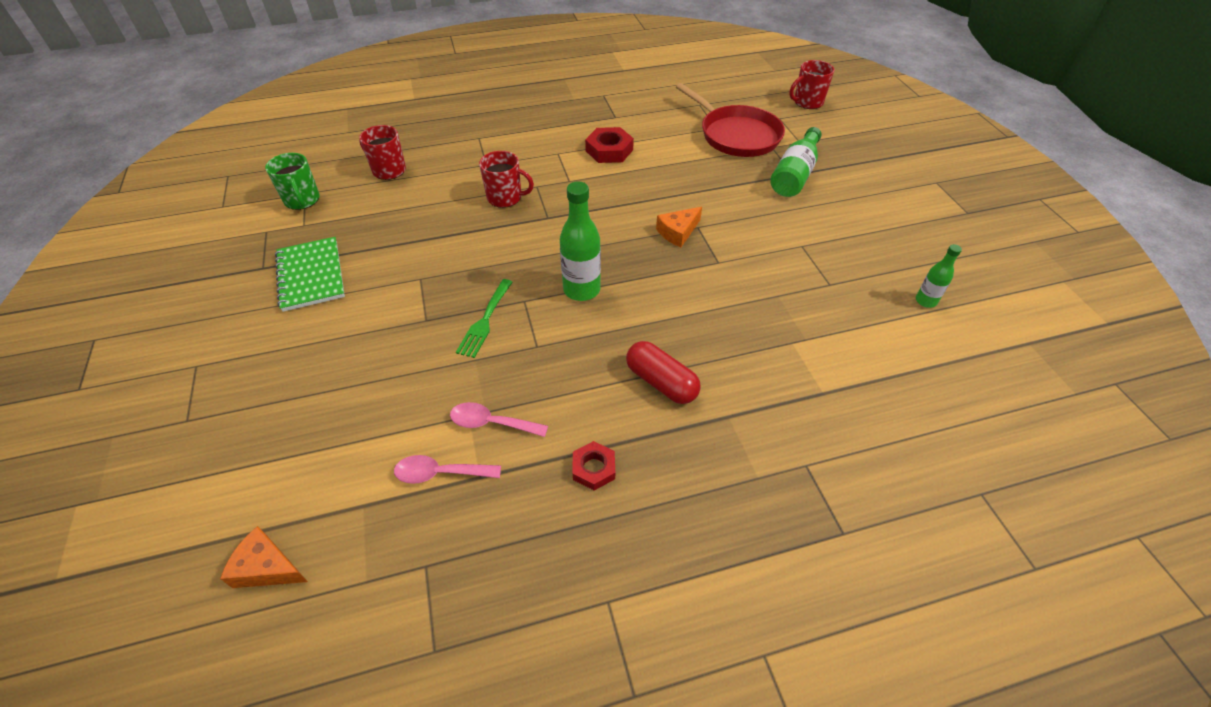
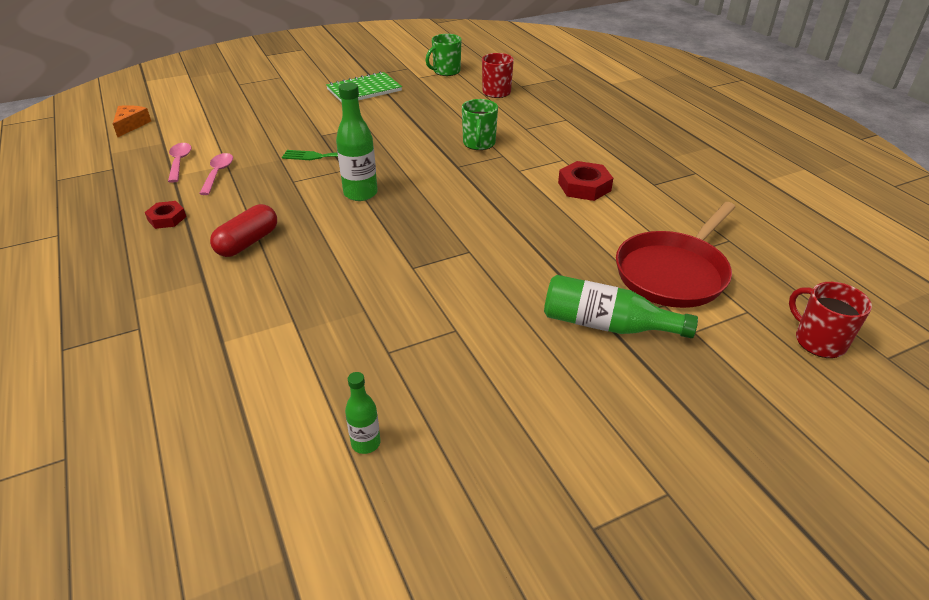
camera: 80 degrees right, 10 degrees down
red mug [479,151,534,208] -> green mug [462,99,498,150]
orange cheese [656,207,702,247] -> none

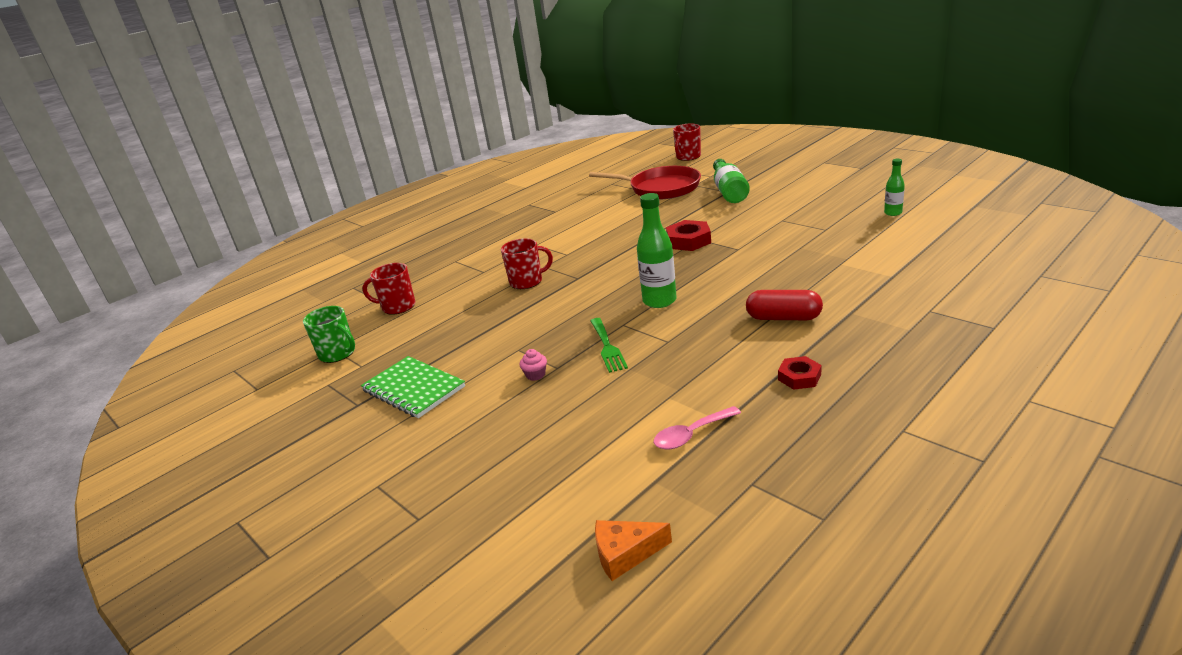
camera: 105 degrees left, 10 degrees down
pink spoon [199,153,233,195] -> none
green mug [462,99,498,150] -> red mug [501,238,553,289]
red nut [558,161,613,201] -> red nut moved to [666,220,711,251]
none -> pink cupcake [520,349,547,381]

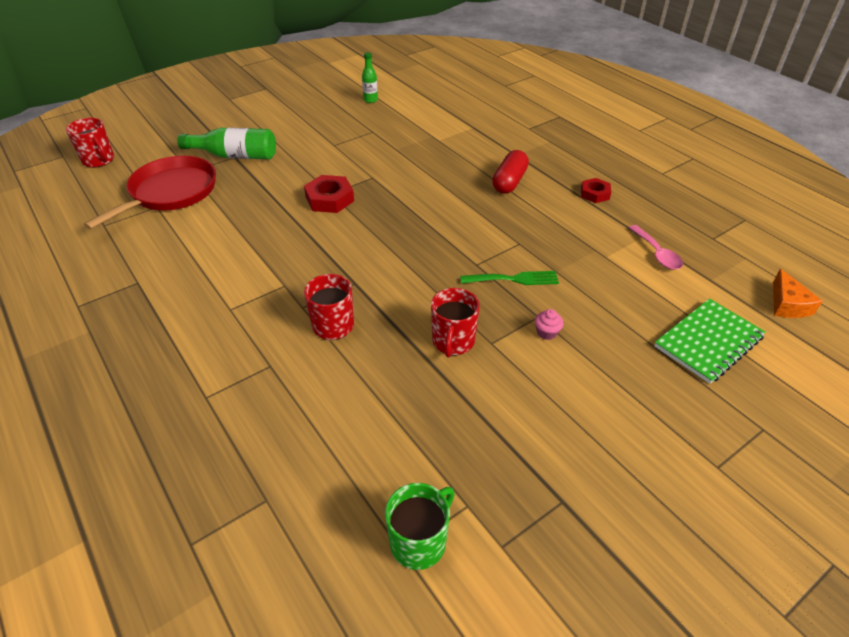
camera: 85 degrees left, 15 degrees up
green notebook [361,356,465,418] -> green notebook moved to [654,298,766,384]
red mug [362,263,416,315] -> red mug moved to [431,288,480,358]
green bottle [637,193,677,308] -> none

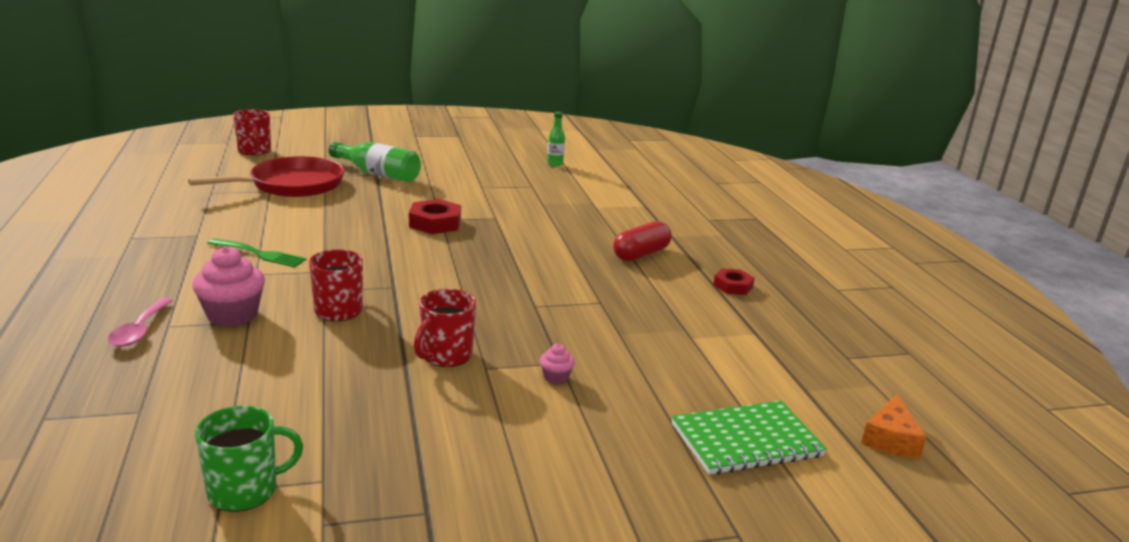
camera: 20 degrees right, 20 degrees down
green fork [460,271,559,285] -> green fork moved to [207,238,306,267]
pink spoon [629,225,683,270] -> pink spoon moved to [108,298,173,347]
none -> pink cupcake [192,247,265,327]

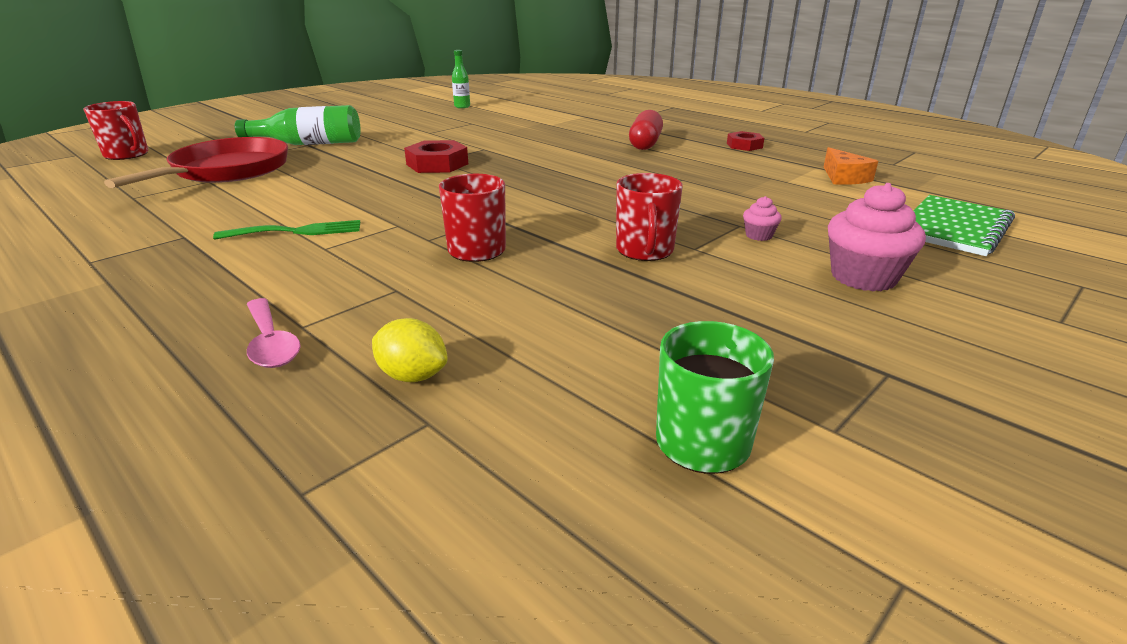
camera: 30 degrees left, 5 degrees up
pink cupcake [192,247,265,327] -> pink cupcake moved to [828,183,926,291]
orange cheese [861,394,927,458] -> orange cheese moved to [824,147,878,185]
none -> yellow lemon [372,318,448,382]

